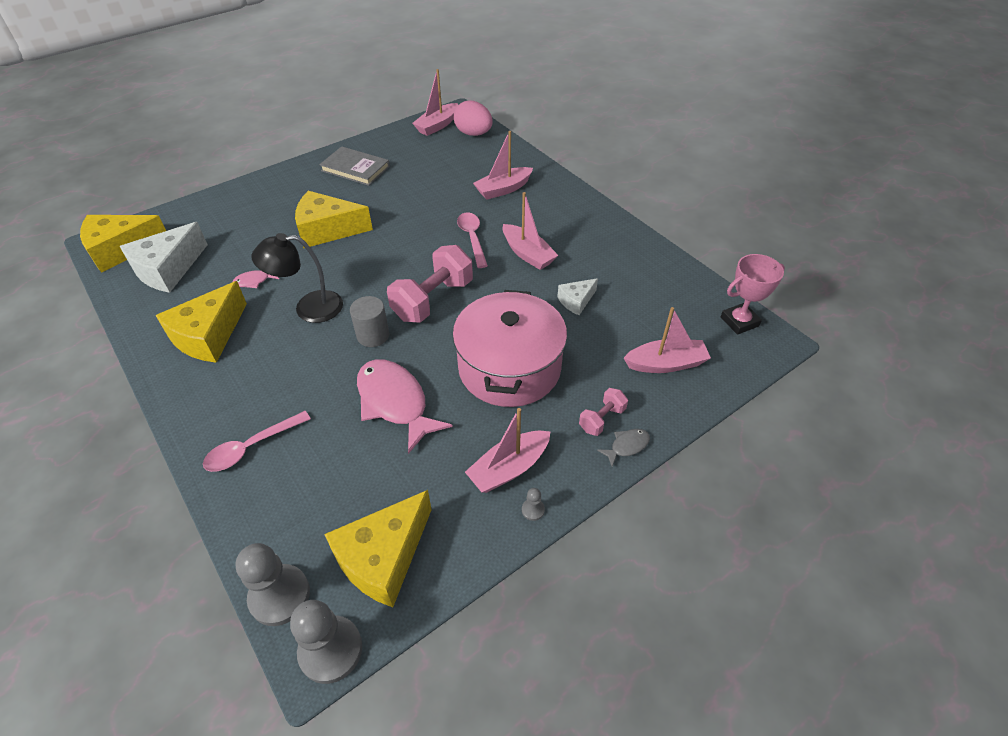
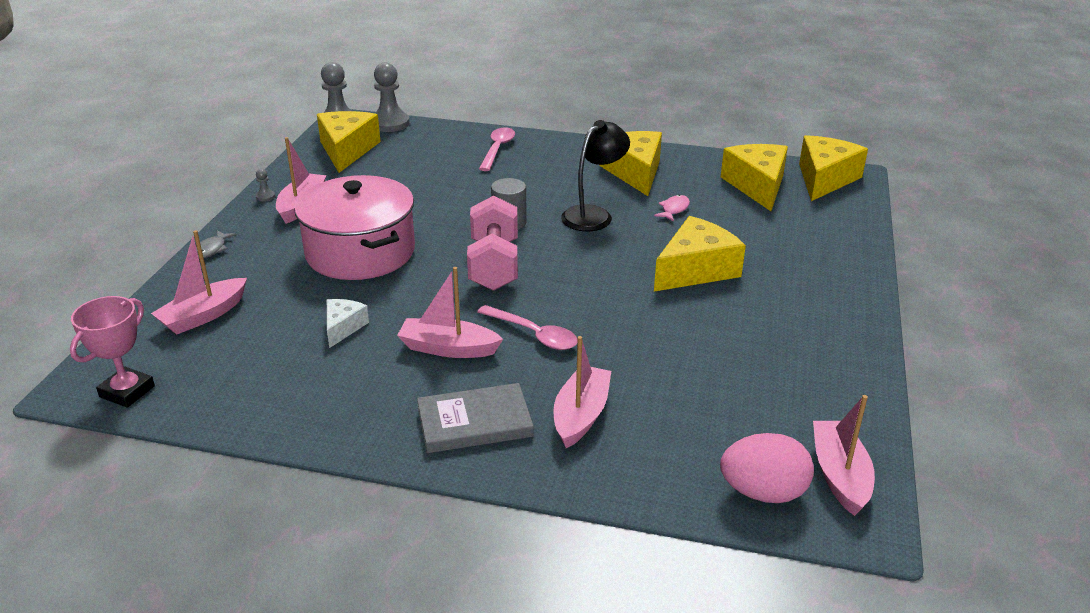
camera: 140 degrees right, 15 degrees down
white cheese [120,222,208,293] -> yellow cheese [721,144,788,211]
grey book [319,146,390,186] -> grey book moved to [417,383,534,453]
pink fish [357,359,453,454] -> none
pink dumbbell [579,388,628,436] -> none

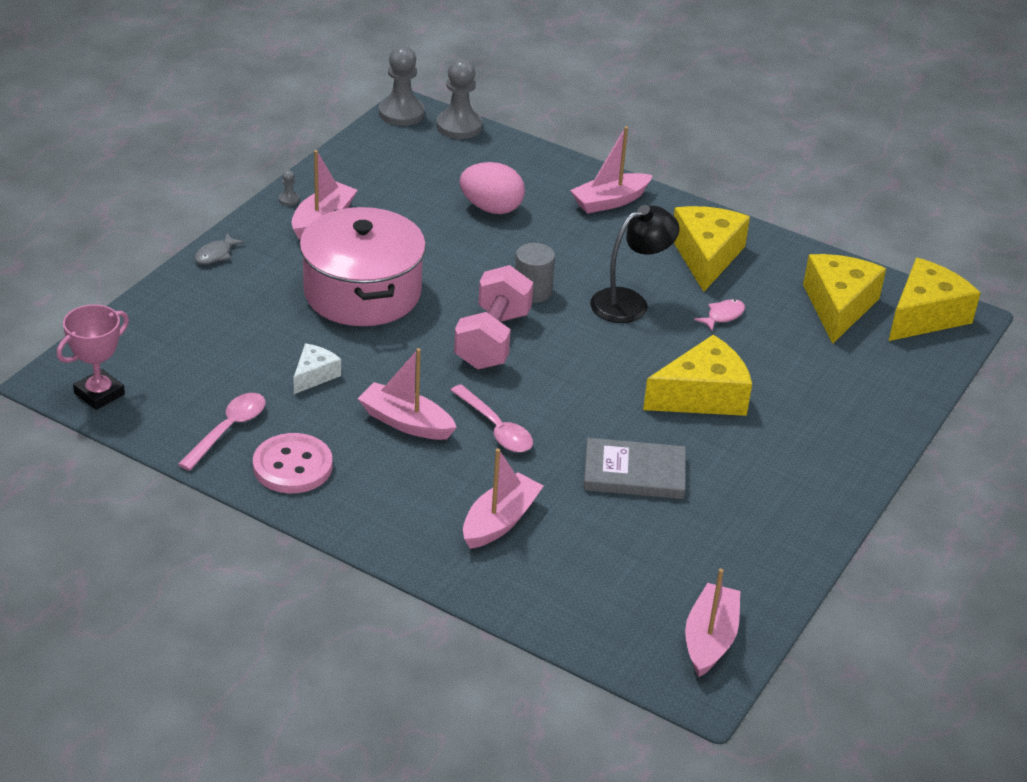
camera: 15 degrees right, 5 degrees up
pink boat [151,230,247,334] -> pink boat moved to [570,126,653,214]
yellow cheese [317,111,381,173] -> none
grey book [417,383,534,453] -> grey book moved to [584,438,686,499]
pink spoon [479,128,515,171] -> pink spoon moved to [178,393,265,471]
pink egg [720,433,814,503] -> pink egg moved to [459,162,525,214]
none -> pink button [253,433,332,493]

